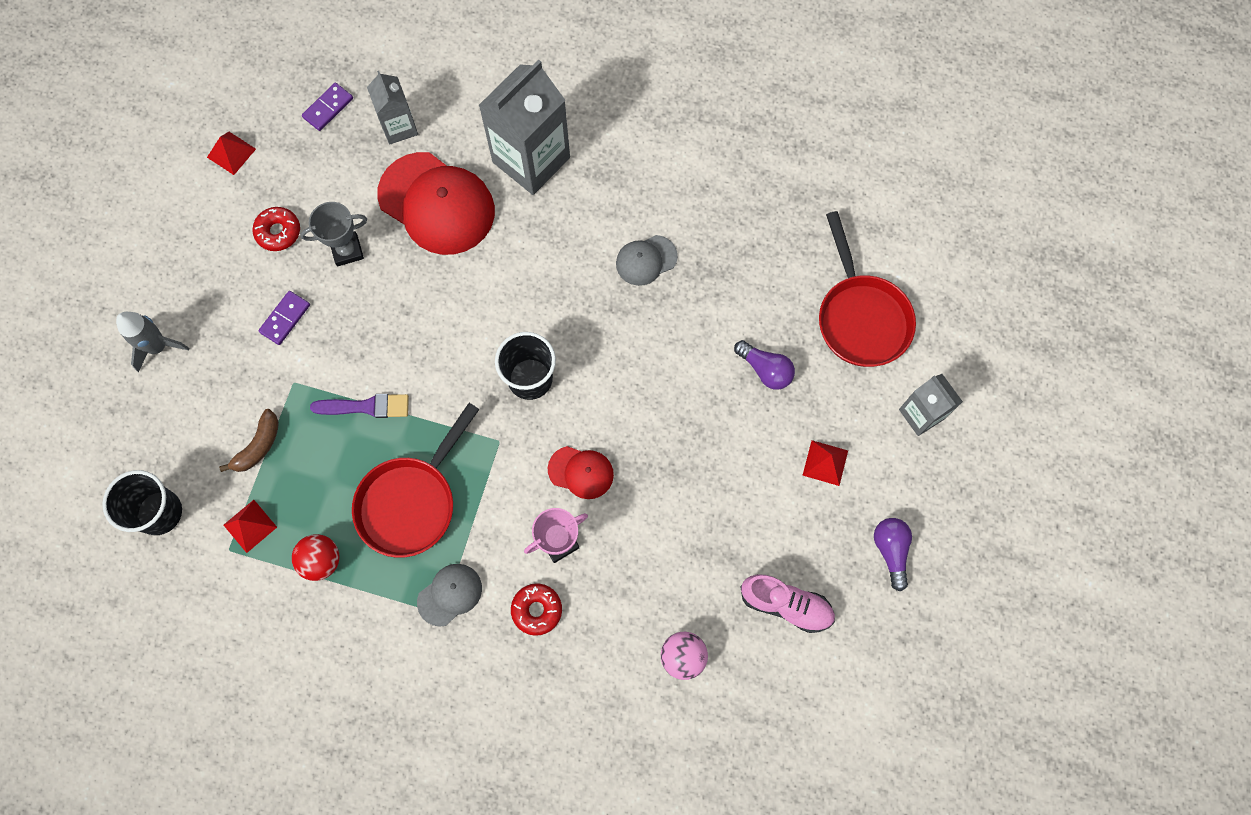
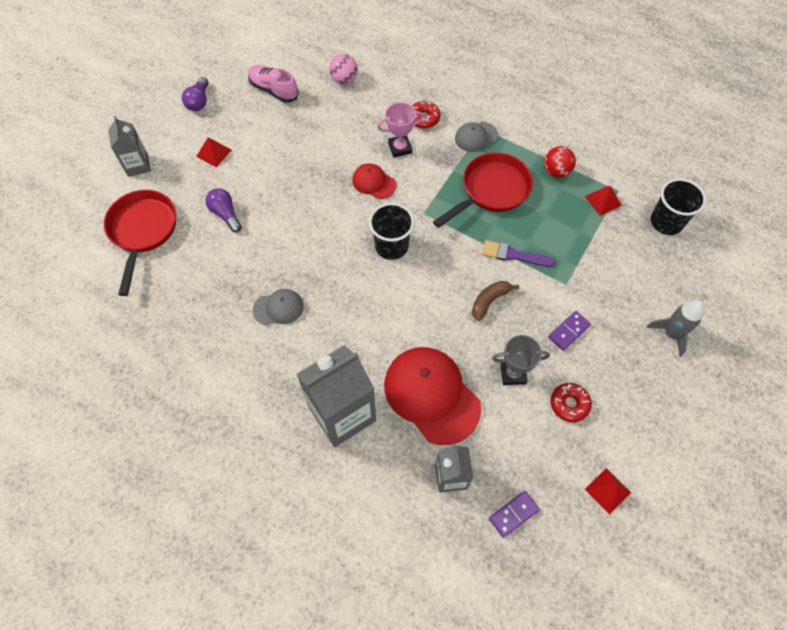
camera: 165 degrees left, 10 degrees down
brown banana [219,409,279,472] -> brown banana moved to [472,281,519,321]

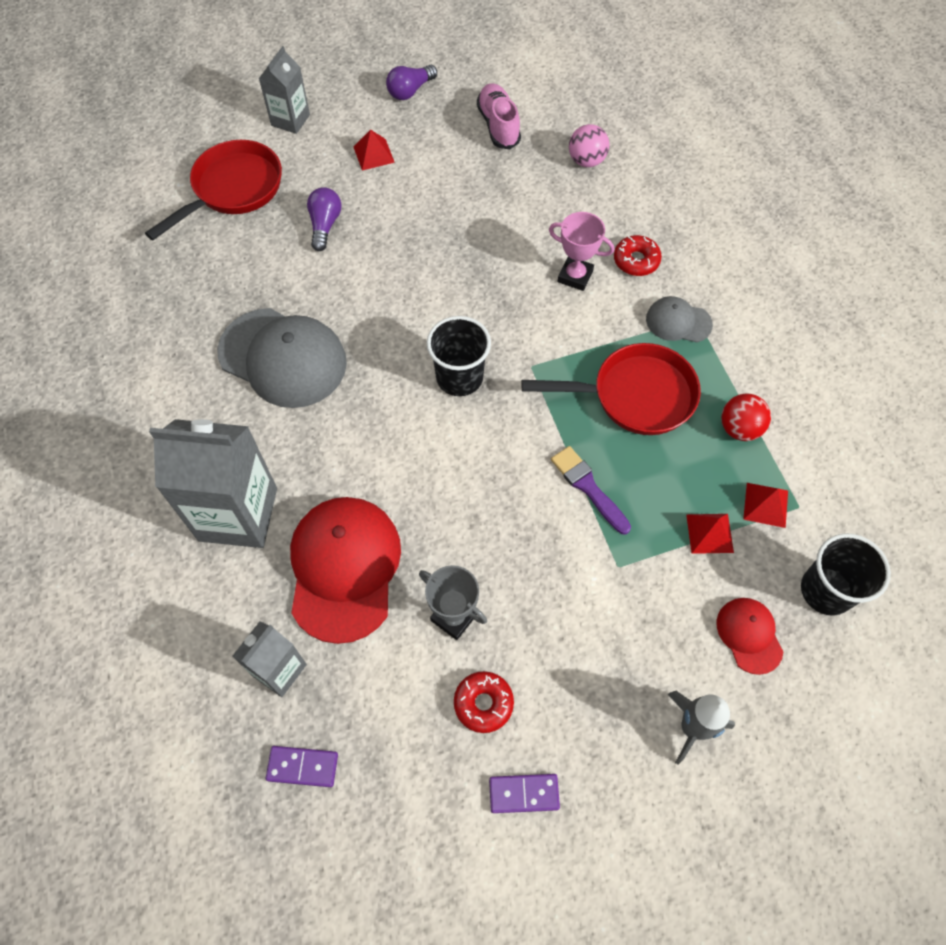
camera: 40 degrees right, 0 degrees up
grey cap [253,289,304,325] -> grey cap [217,308,347,408], size x1.99
red cap [352,163,396,199] -> red cap moved to [717,598,783,675]
brown banana [472,281,519,321] -> none
purple domino [548,311,591,351] -> purple domino moved to [489,774,560,813]
red pyramid [585,468,631,515] -> red pyramid moved to [686,514,734,554]

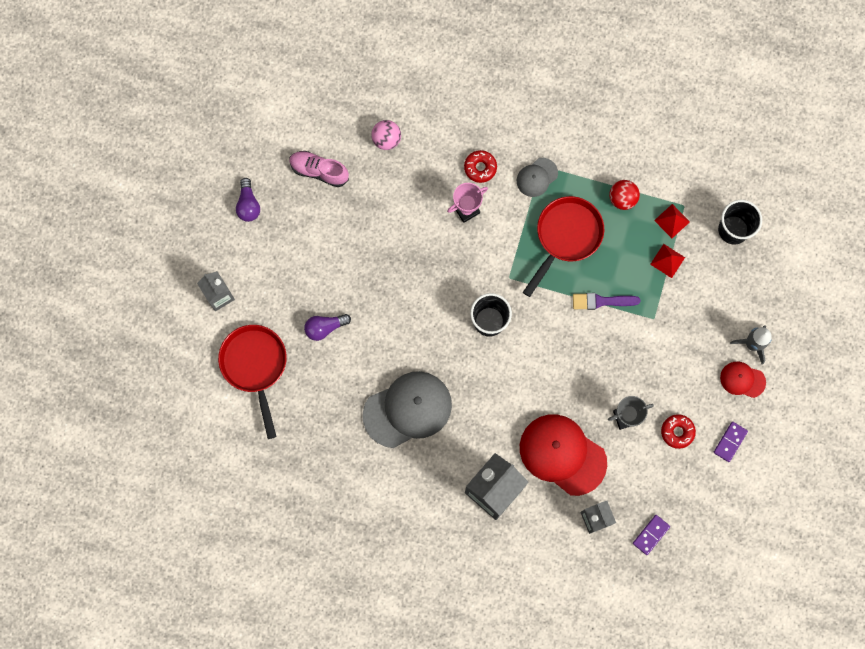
camera: 55 degrees left, 15 degrees up
purple light bulb [307,187,342,251] -> purple light bulb turned 60 degrees counterclockwise [304,314,351,341]
red pyramid [353,130,395,171] -> none
red cap [717,598,783,675] -> red cap moved to [720,362,766,398]

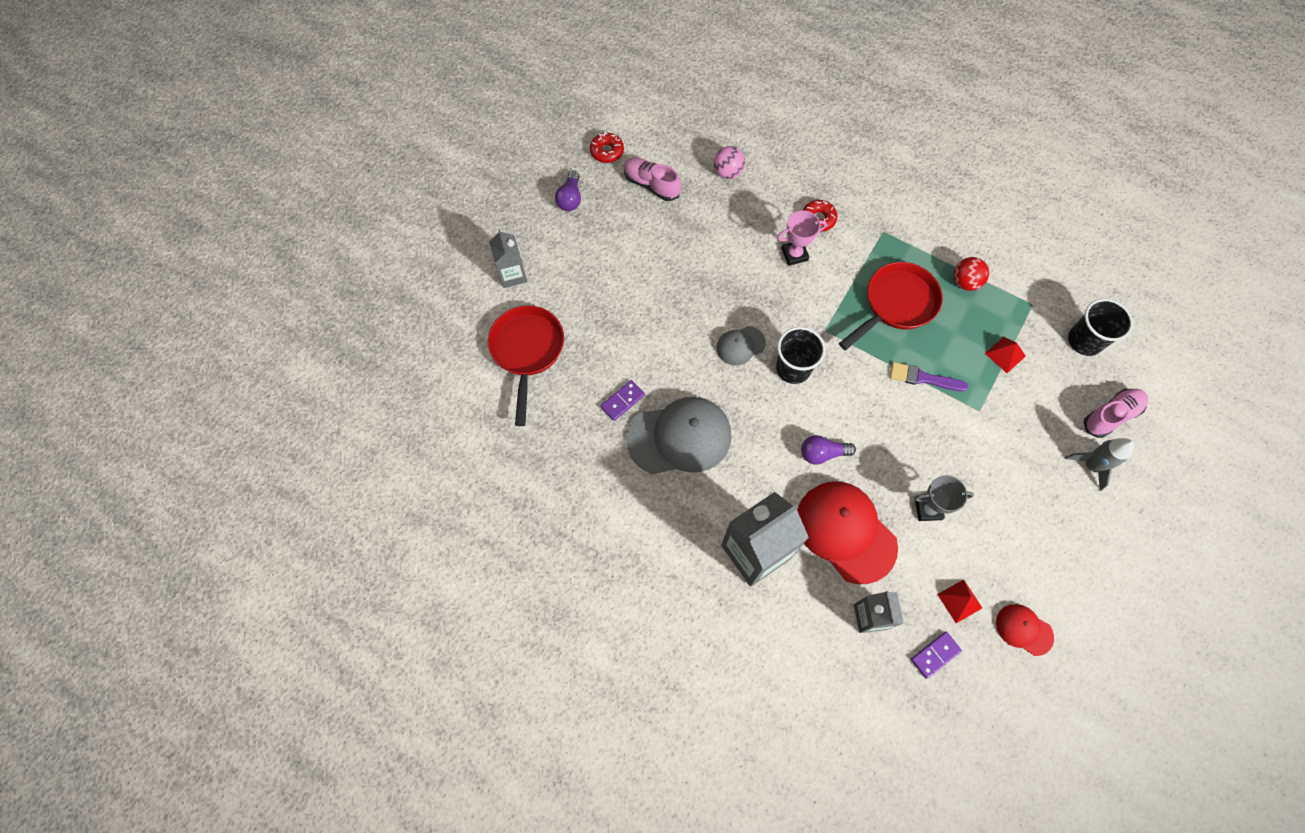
camera: 15 degrees right, 10 degrees down
purple light bulb [304,314,351,341] -> purple light bulb moved to [801,435,856,465]
grey cap [517,158,558,197] -> grey cap moved to [716,326,766,366]
red pyramid [654,204,690,238] -> red pyramid moved to [937,579,982,623]
red donut [661,414,696,449] -> red donut moved to [590,132,624,163]
purple domino [713,422,748,462] -> purple domino moved to [600,380,645,421]
red cap [720,362,766,398] -> red cap moved to [996,604,1054,656]
none -> pink shoe [1084,389,1148,438]

